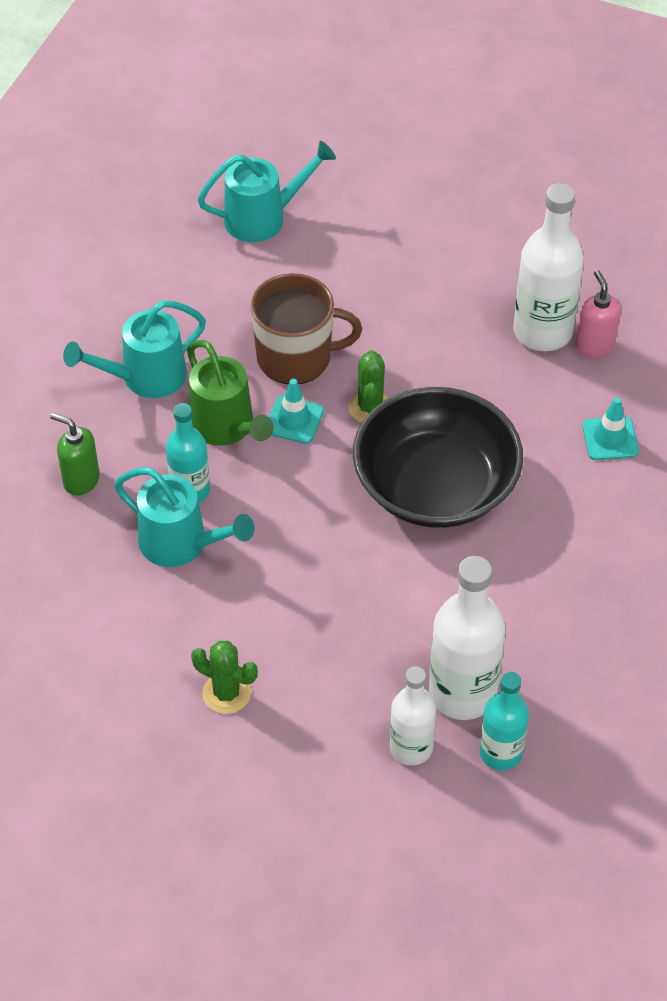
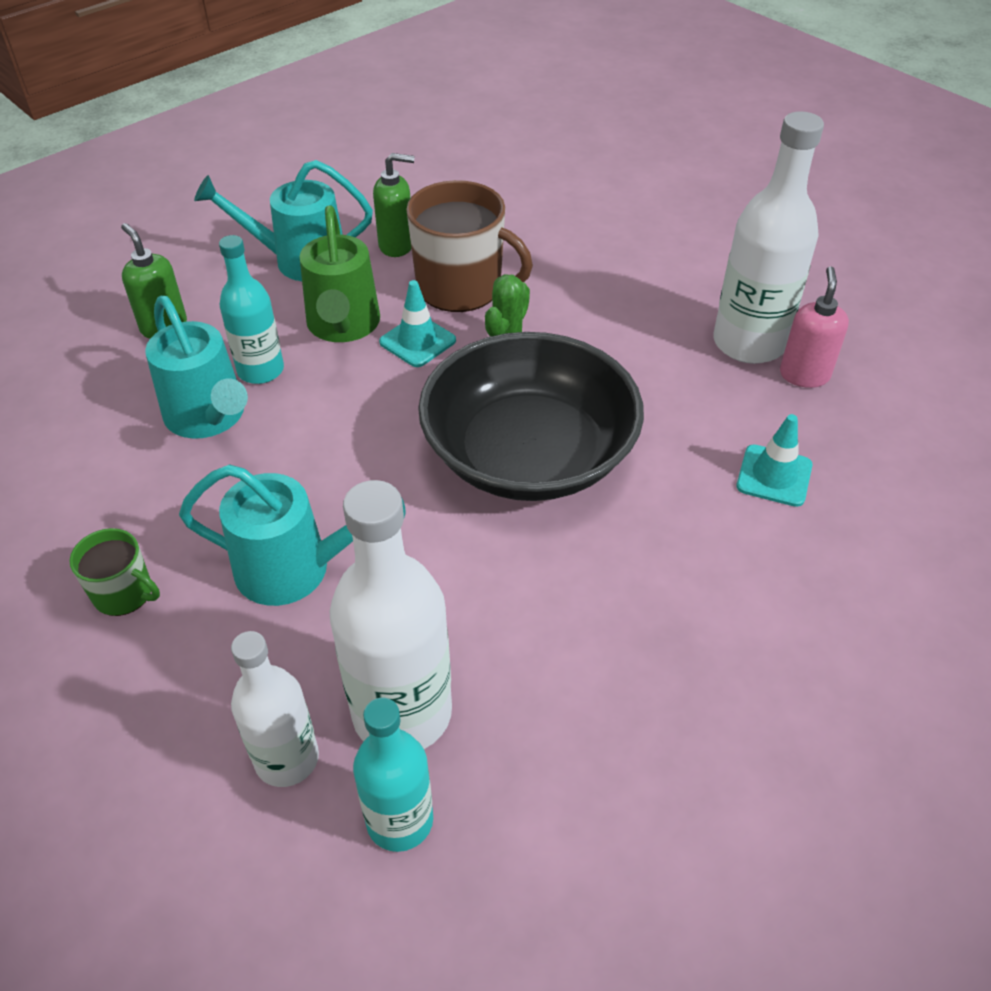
camera: 25 degrees right, 5 degrees down
green cactus [191,641,258,714] -> green mug [69,528,160,616]
turquoise watering can [197,141,336,242] -> turquoise watering can moved to [179,464,406,606]
none -> green soap dispenser [373,153,415,257]

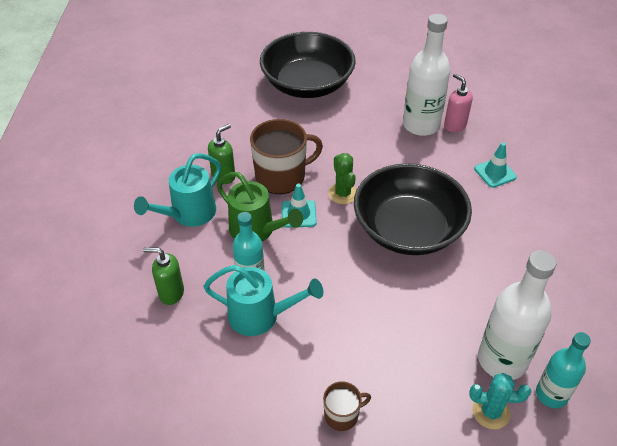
camera: 45 degrees left, 0 degrees up
green mug [69,528,160,616] -> brown mug [323,381,371,431]
turquoise watering can [179,464,406,606] -> none
white bottle [231,631,319,787] -> turquoise cactus [469,373,531,429]
none -> black bowl [260,32,356,98]

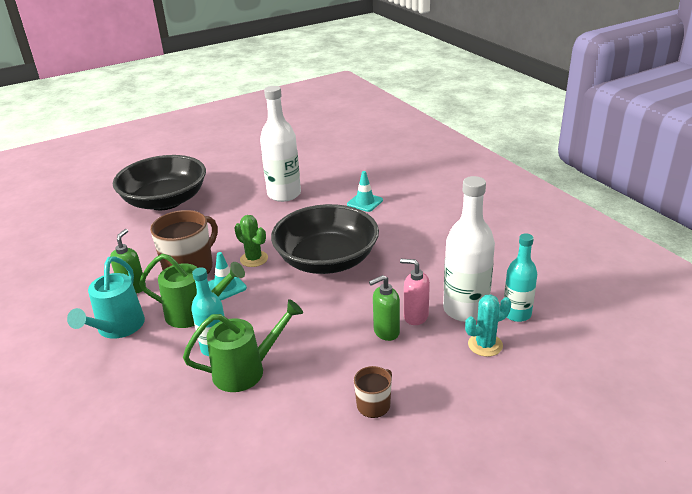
camera: 30 degrees left, 15 degrees down
green soap dispenser [143,248,184,305] -> green soap dispenser moved to [369,275,400,341]
turquoise watering can [203,265,323,336] -> green watering can [183,299,303,392]
pink soap dispenser [444,73,473,132] -> pink soap dispenser moved to [400,259,430,325]

